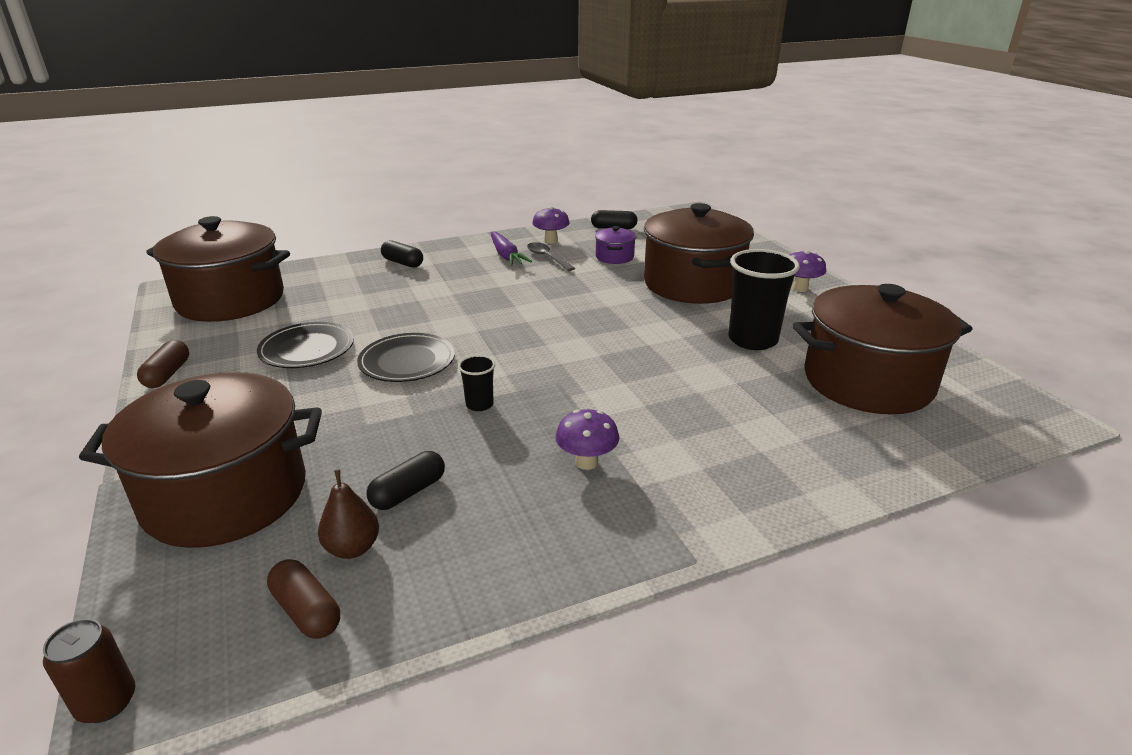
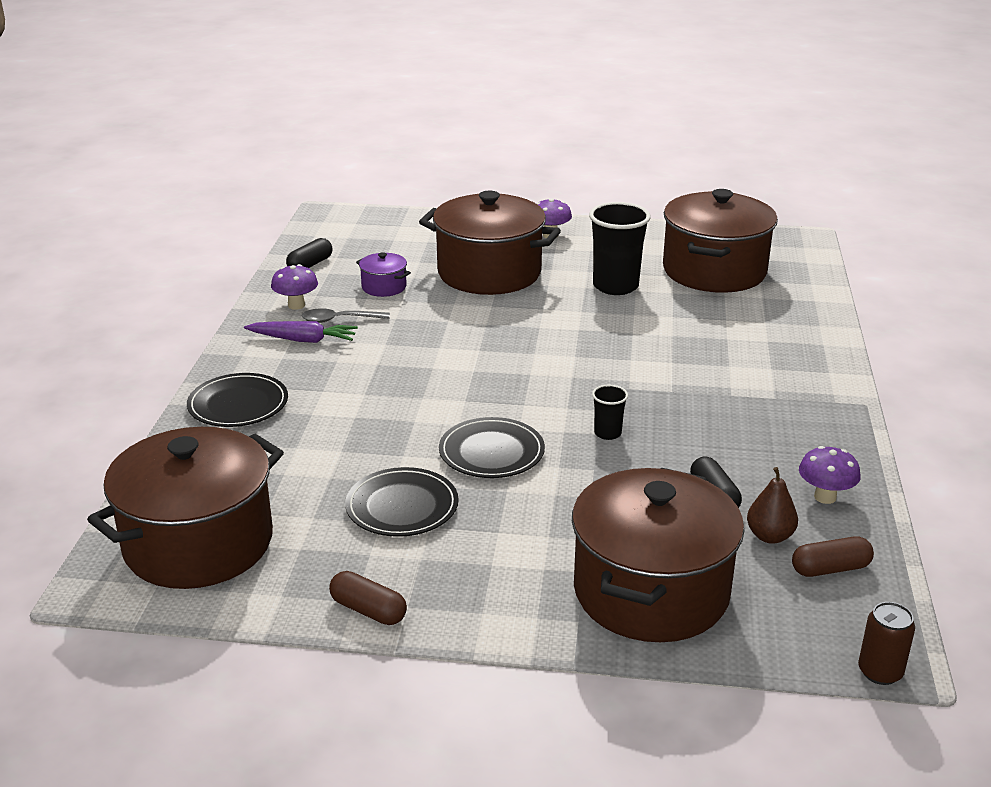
camera: 60 degrees left, 0 degrees up
black capsule [381,240,423,268] -> black plate [187,373,288,427]
purple mushroom [555,409,619,470] -> purple mushroom moved to [799,446,861,504]

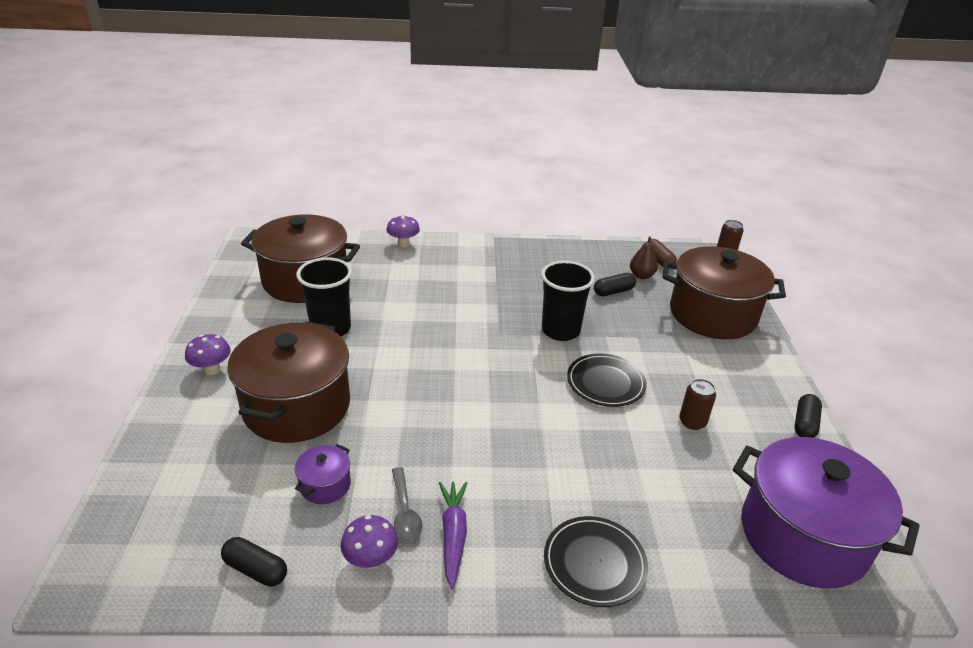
camera: 100 degrees left, 5 degrees up
brown pot [87,427,284,589] -> purple pot [733,437,919,589]
brown capsule [329,571,407,625] -> black capsule [794,394,822,438]
black plate [345,467,459,537] -> brown can [679,379,716,430]
black cup [592,385,628,440] -> black cup [541,261,595,341], size x2.05
purple mushroom [799,446,861,504] -> purple mushroom moved to [387,215,420,247]

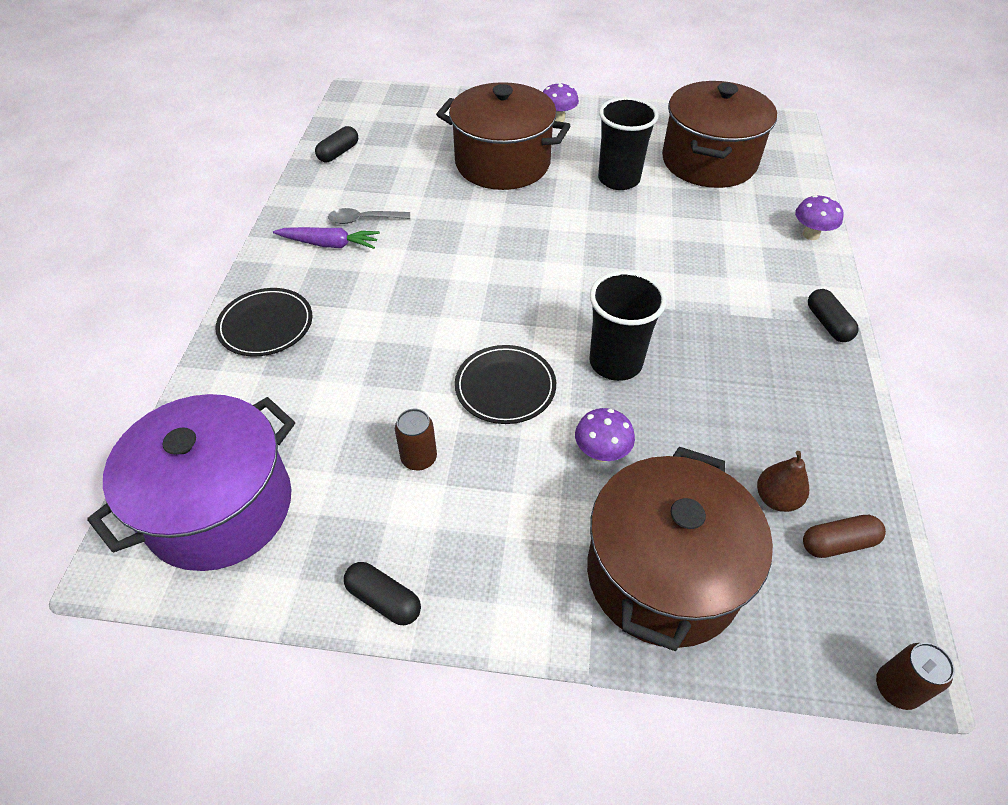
camera: 100 degrees right, 15 degrees up
purple pot [295,444,351,504] -> none
purple mushroom [341,515,398,569] -> purple mushroom moved to [575,408,635,462]
black capsule [594,273,636,296] -> black capsule moved to [808,289,859,342]

